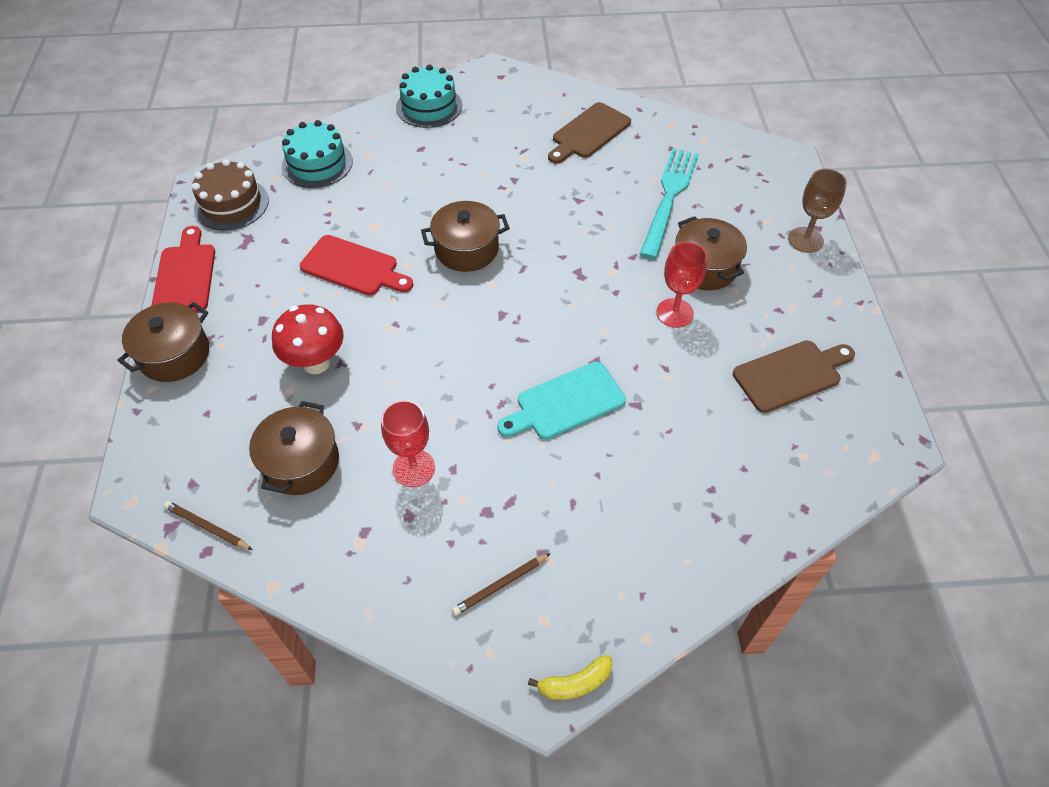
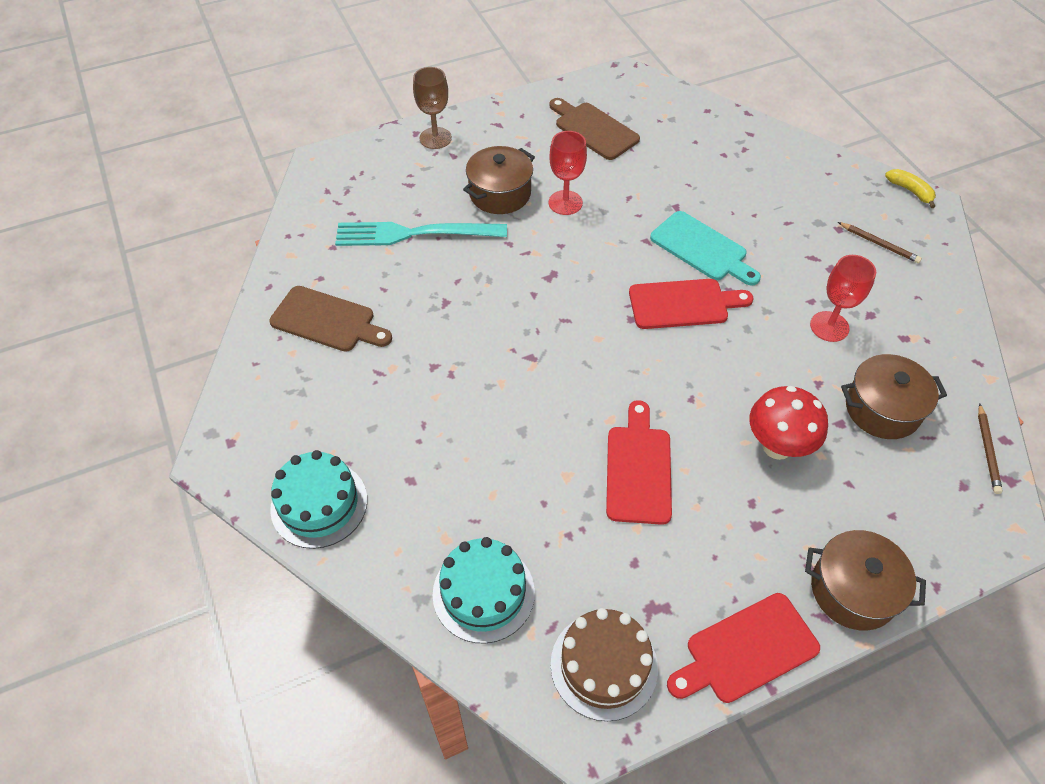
camera: 110 degrees left, 0 degrees up
brown pot [421,201,509,272] -> none
none -> red cutting board [629,279,753,329]

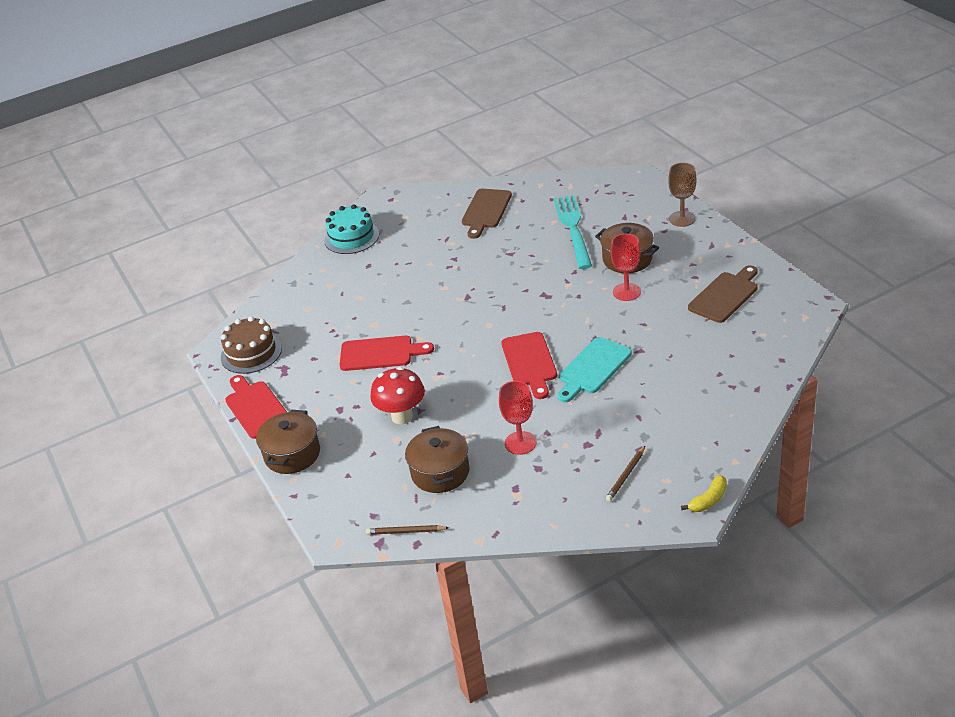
camera: 90 degrees right, 15 degrees down
turquoise cake [433,537,535,644] -> none

